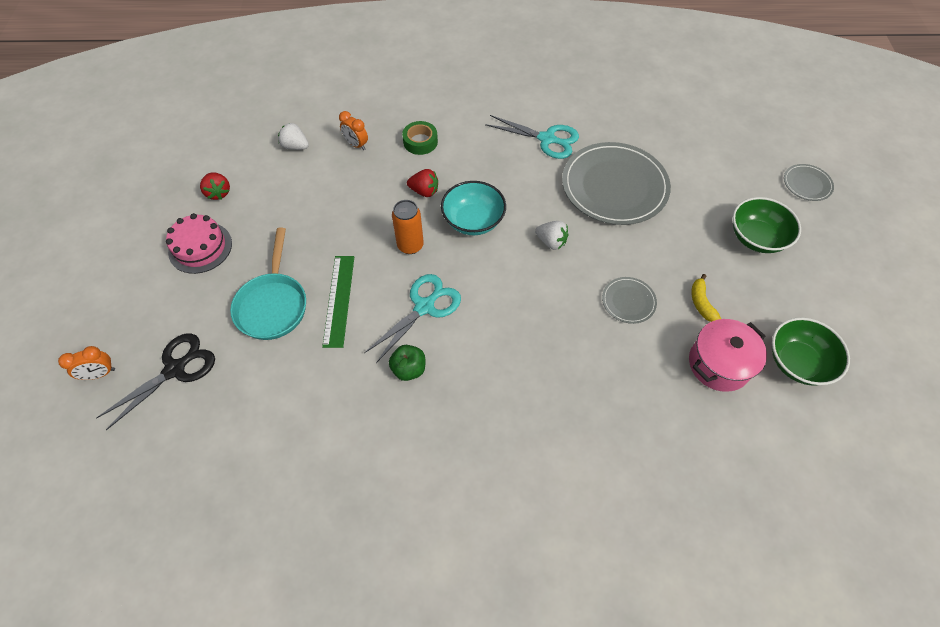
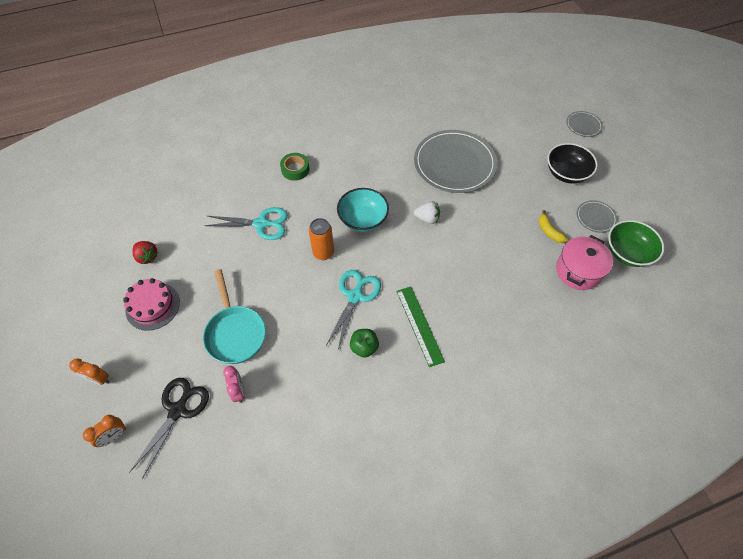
camera: 20 degrees left, 0 degrees up
white strawberry [278,123,309,150] -> none
green ruler [322,256,354,348] -> green ruler moved to [396,287,445,367]
orange clock [339,111,368,150] -> orange clock moved to [69,358,110,385]
red strawberry [407,169,438,197] -> none
turquoise scissors [485,115,579,159] -> turquoise scissors moved to [204,207,288,240]
grey plate [602,277,657,324] -> grey plate moved to [577,200,617,233]
green bowl [733,197,801,253] -> black bowl [547,143,598,184]
none -> pink clock [223,366,245,403]

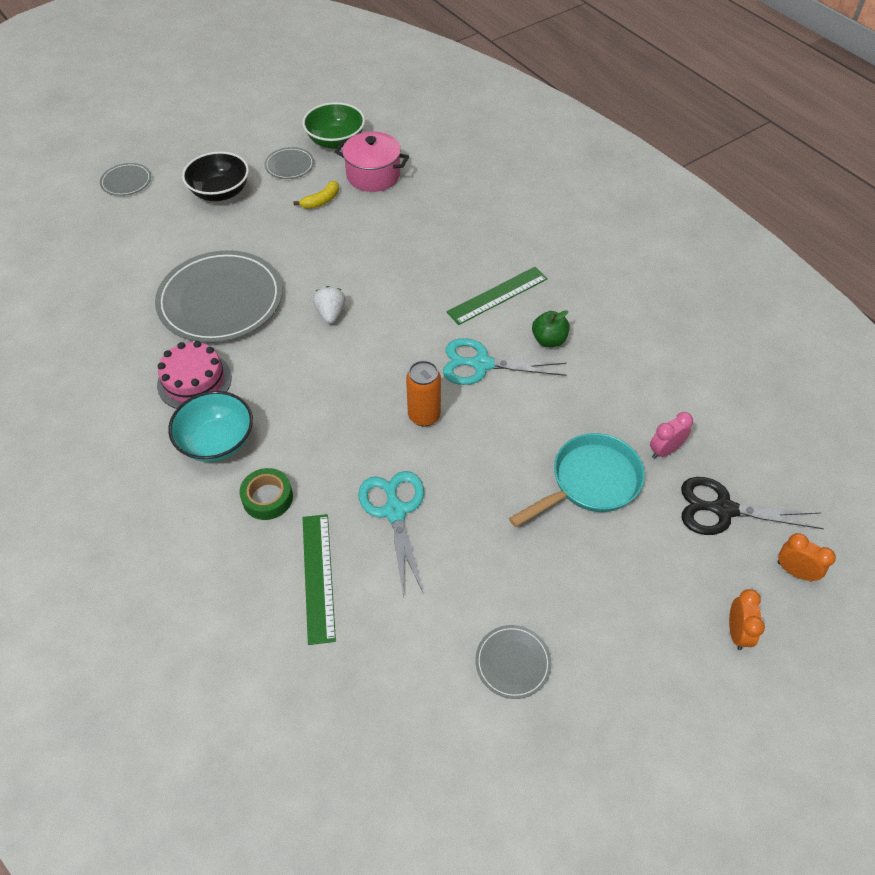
camera: 105 degrees left, 5 degrees down
pink cake [123,278,180,331] -> pink cake moved to [157,341,232,409]
red strawberry [132,241,158,264] -> grey plate [475,625,551,699]
turquoise bowl [337,188,389,232] -> turquoise bowl moved to [168,391,253,462]
none -> green ruler [303,514,336,645]

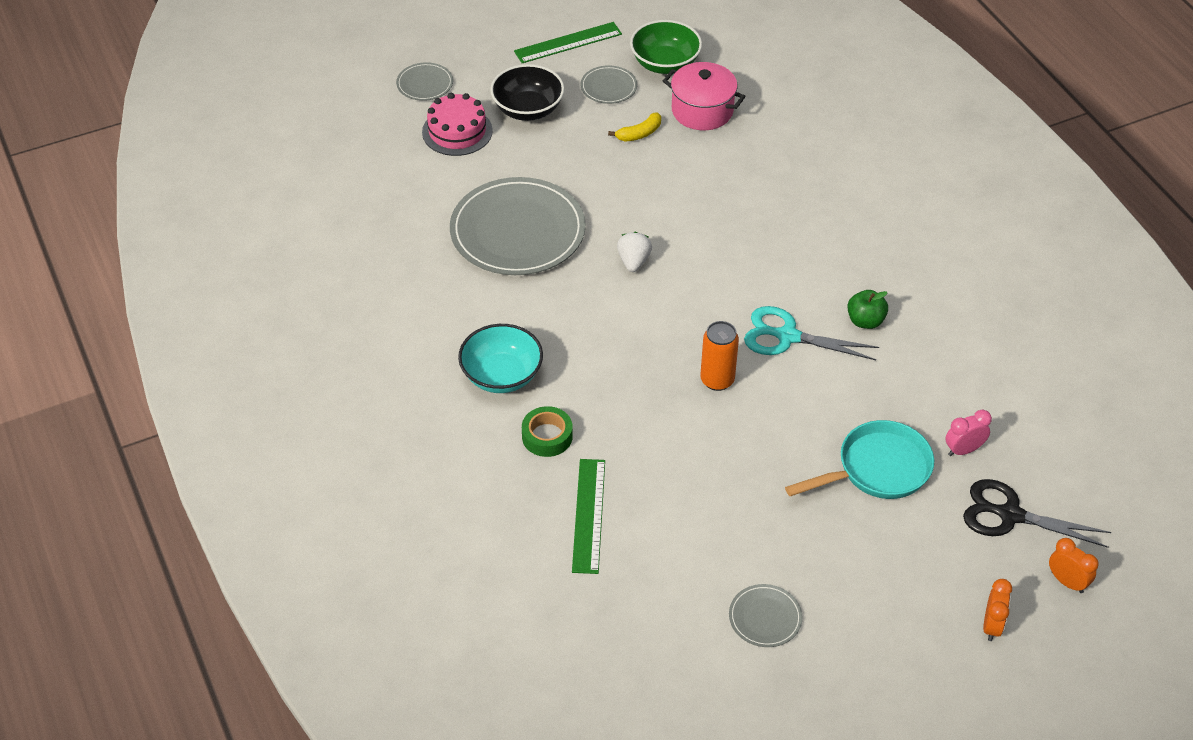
camera: 10 degrees right, 5 degrees down
pink cake [157,341,232,409] -> pink cake moved to [422,93,493,156]
turquoise scissors [358,471,424,598] -> none
green ruler [447,267,548,325] -> green ruler moved to [514,22,622,63]

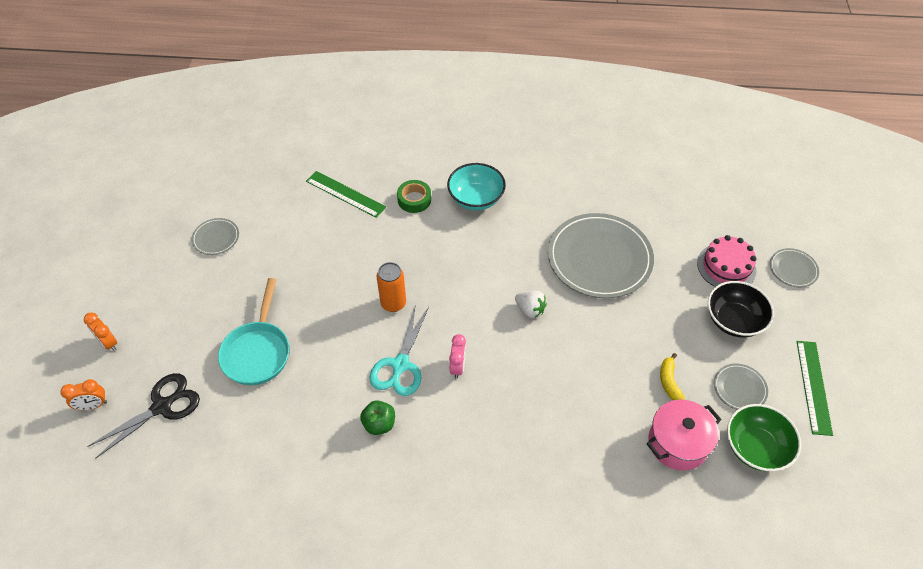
camera: 120 degrees right, 5 degrees up
turquoise scissors [744,306,879,360] -> turquoise scissors turned 150 degrees clockwise [370,304,429,396]
pink clock [946,410,992,456] -> pink clock moved to [449,334,466,379]

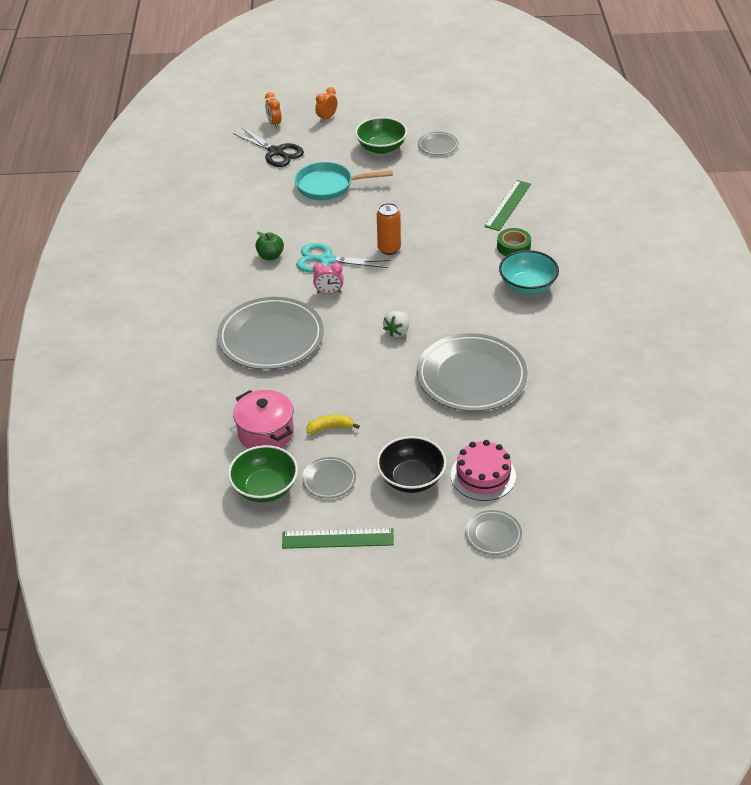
camera: 85 degrees right, 10 degrees down
none -> grey plate [217,297,324,370]
none -> green bowl [355,117,407,154]

